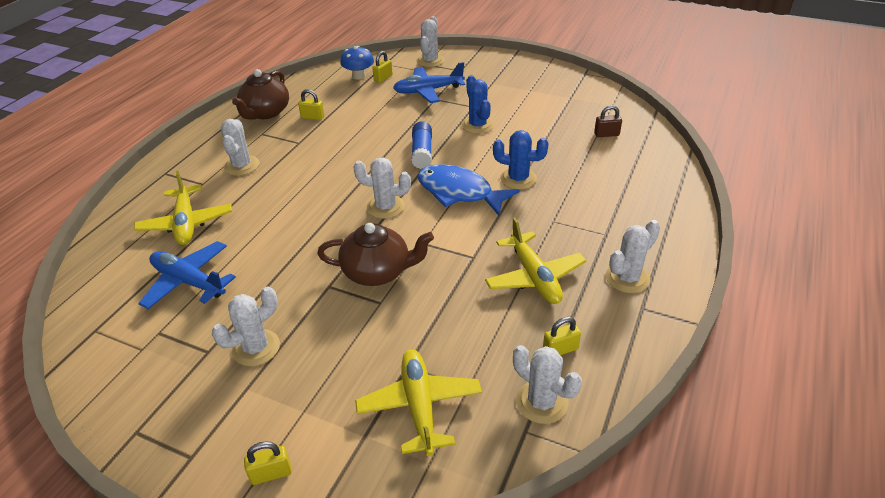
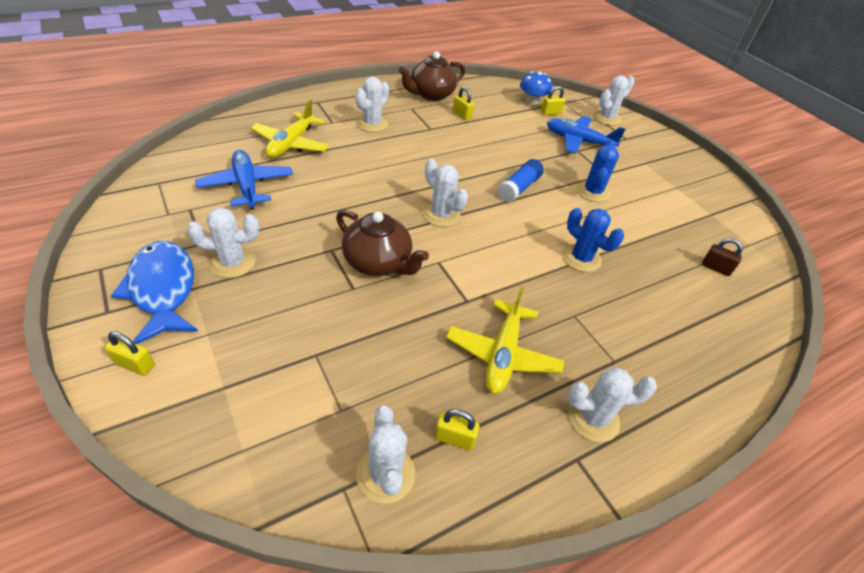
camera: 30 degrees right, 5 degrees up
yellow plane [355,349,482,456] -> none
blue fish [418,164,519,216] -> blue fish moved to [111,241,198,344]

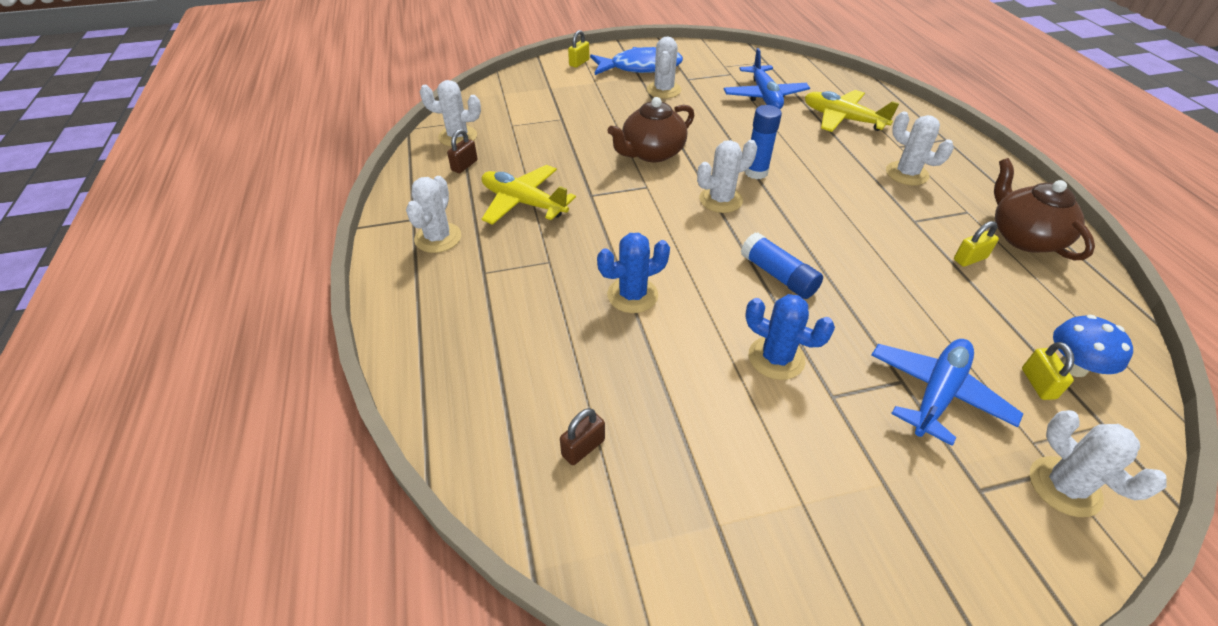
camera: 110 degrees right, 0 degrees up
blue plane [195,150,293,209] -> blue plane turned 90 degrees clockwise [724,48,810,109]
yellow padlock [434,409,479,451] -> brown padlock [447,129,478,173]
none -> blue glue stick [744,105,782,179]

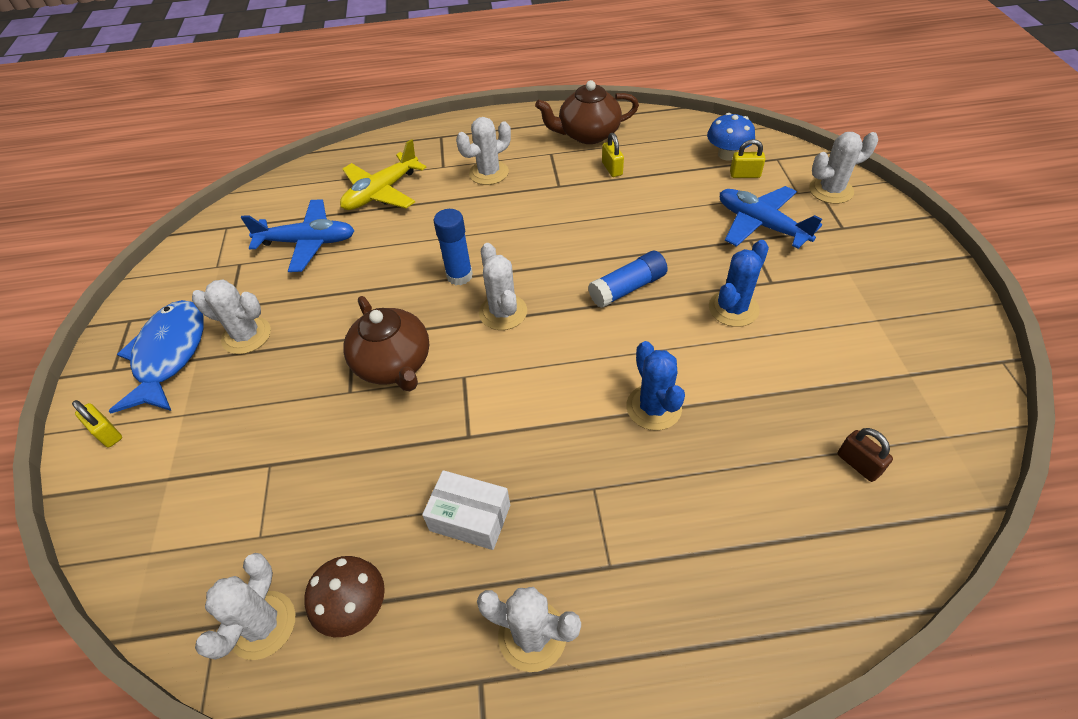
camera: 80 degrees left, 5 degrees up
brown padlock [447,129,478,173] -> brown mushroom [304,556,385,637]
yellow plane [482,165,576,225] -> white box [422,470,510,550]

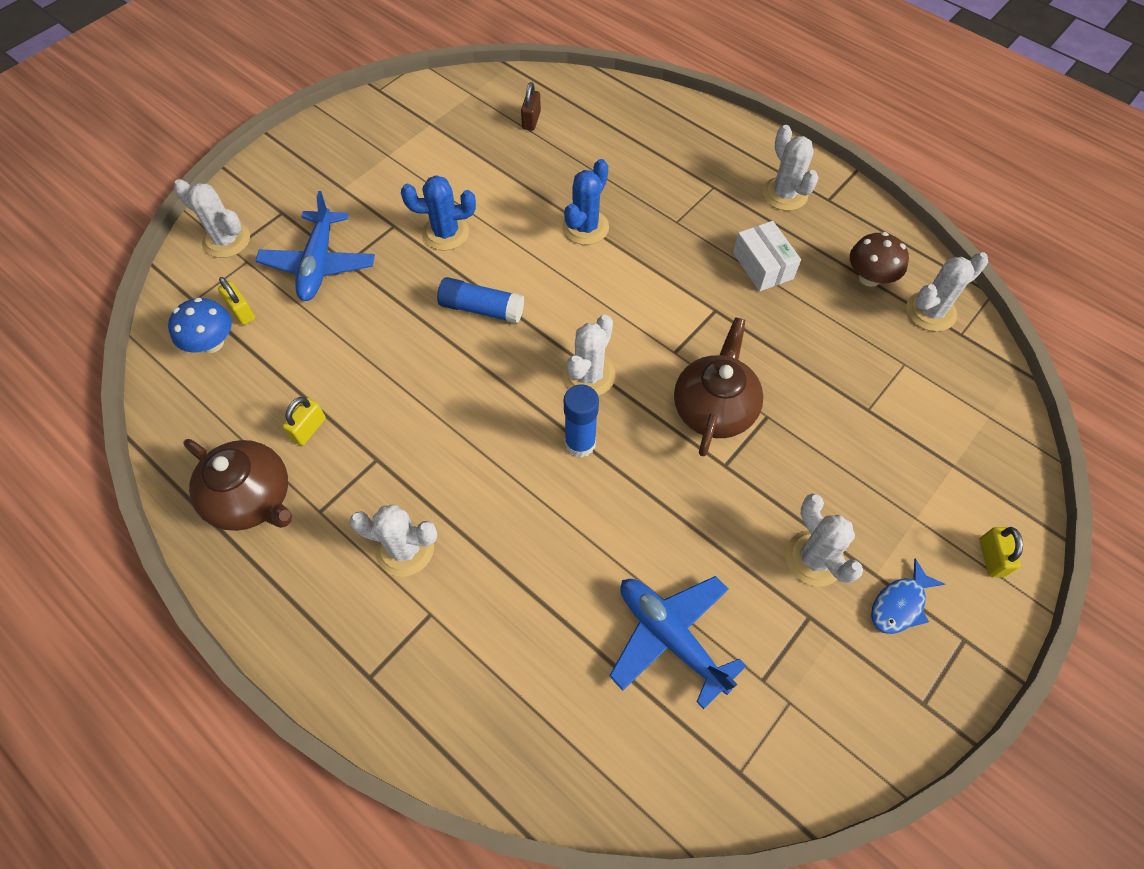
camera: 135 degrees left, 10 degrees up
blue fish [108,300,203,414] -> blue fish [871,558,945,634], size x0.53
yellow plane [340,139,427,210] -> none

